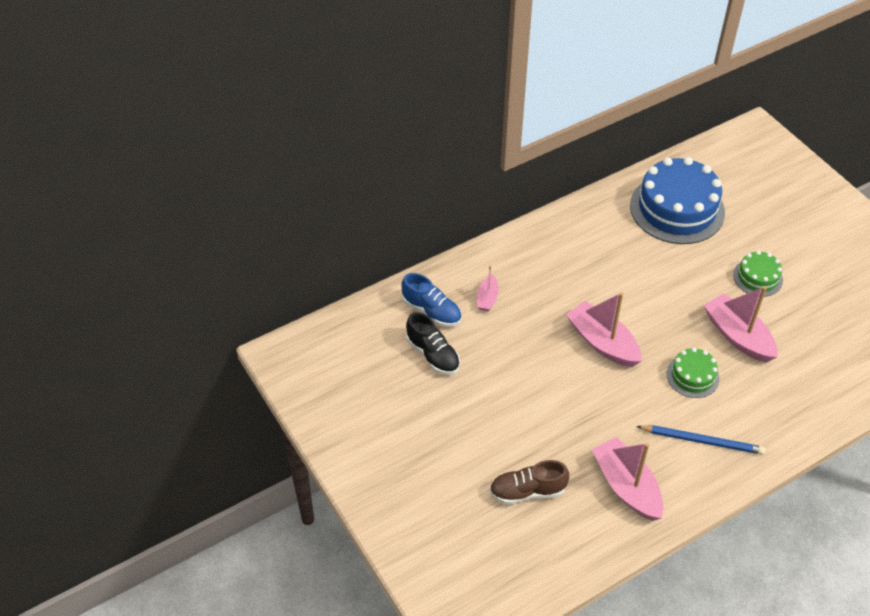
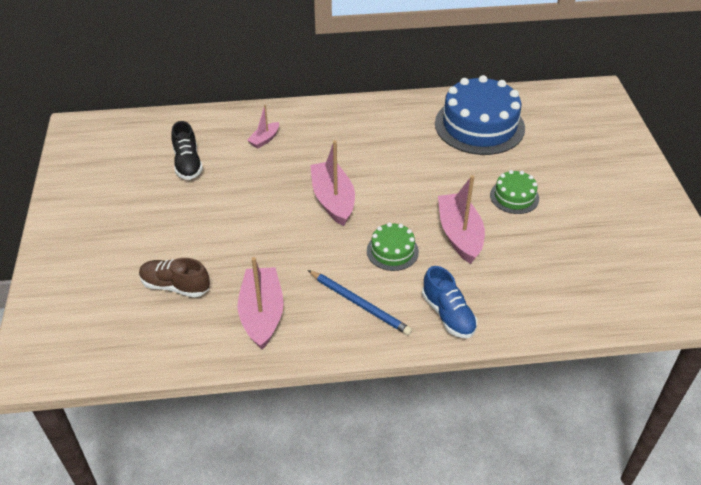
camera: 25 degrees right, 5 degrees down
blue shoe [402,273,461,327] -> blue shoe moved to [422,266,477,338]

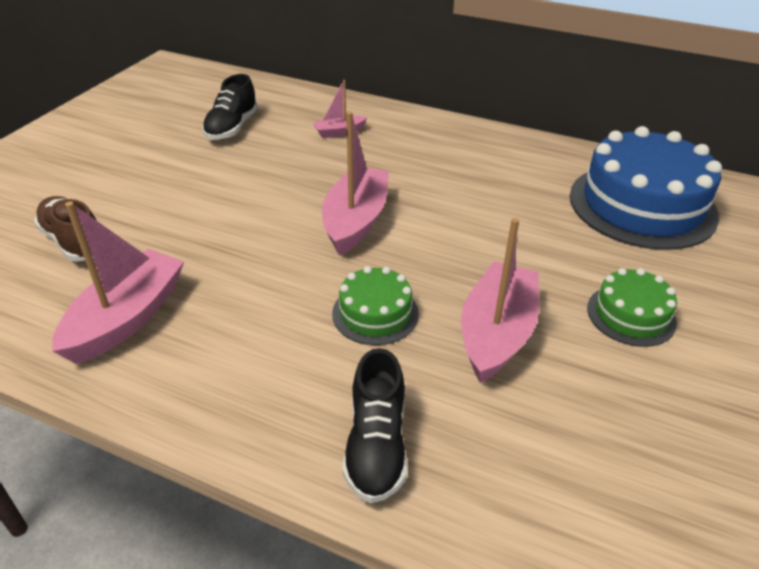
camera: 30 degrees right, 5 degrees down
blue pencil [308,270,412,335] -> none
blue shoe [422,266,477,338] -> black shoe [342,348,408,503]

